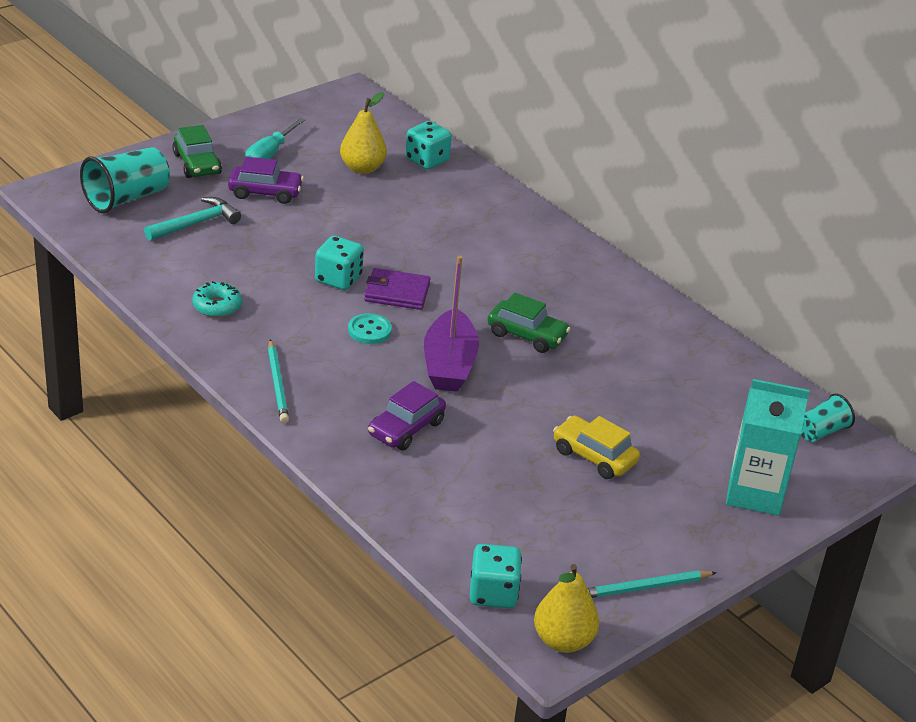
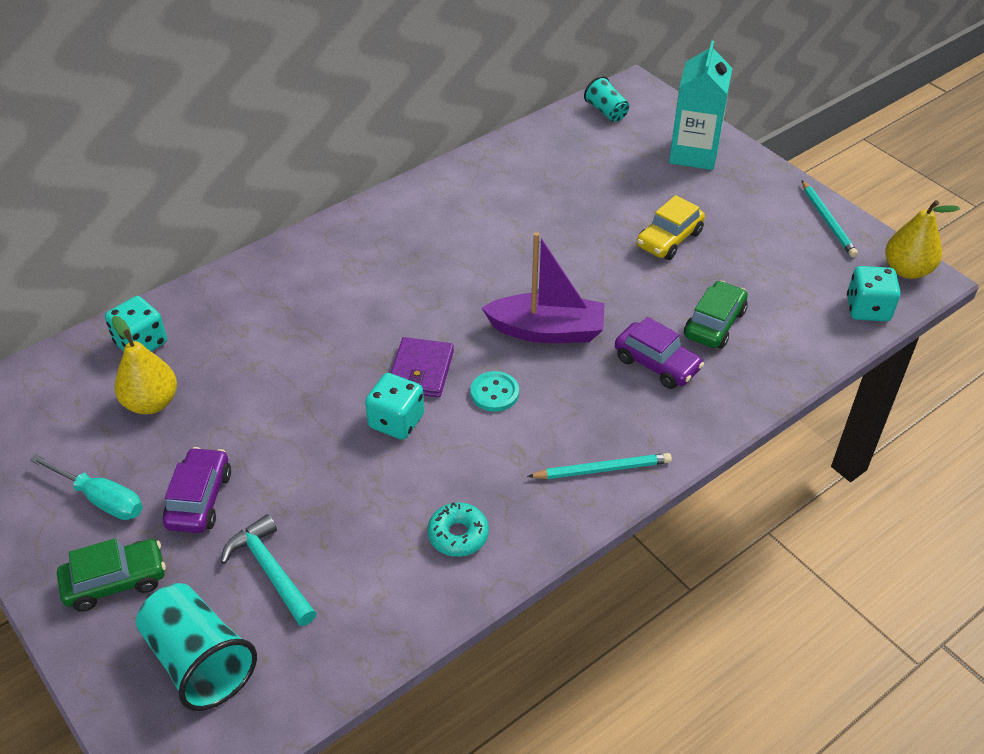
camera: 85 degrees left, 10 degrees up
green car [487,292,570,353] -> green car moved to [684,281,748,349]

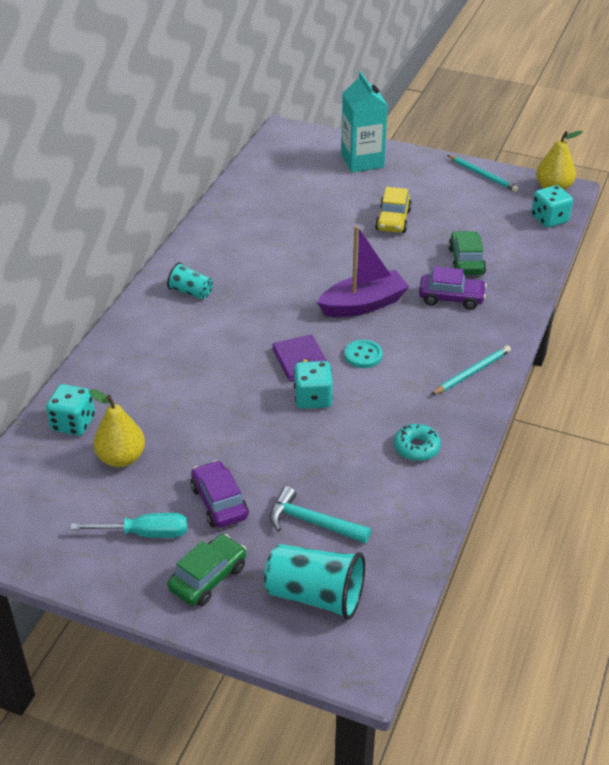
camera: 30 degrees left, 5 degrees down
turquoise cup [584,76,629,122] -> turquoise cup moved to [167,262,213,300]

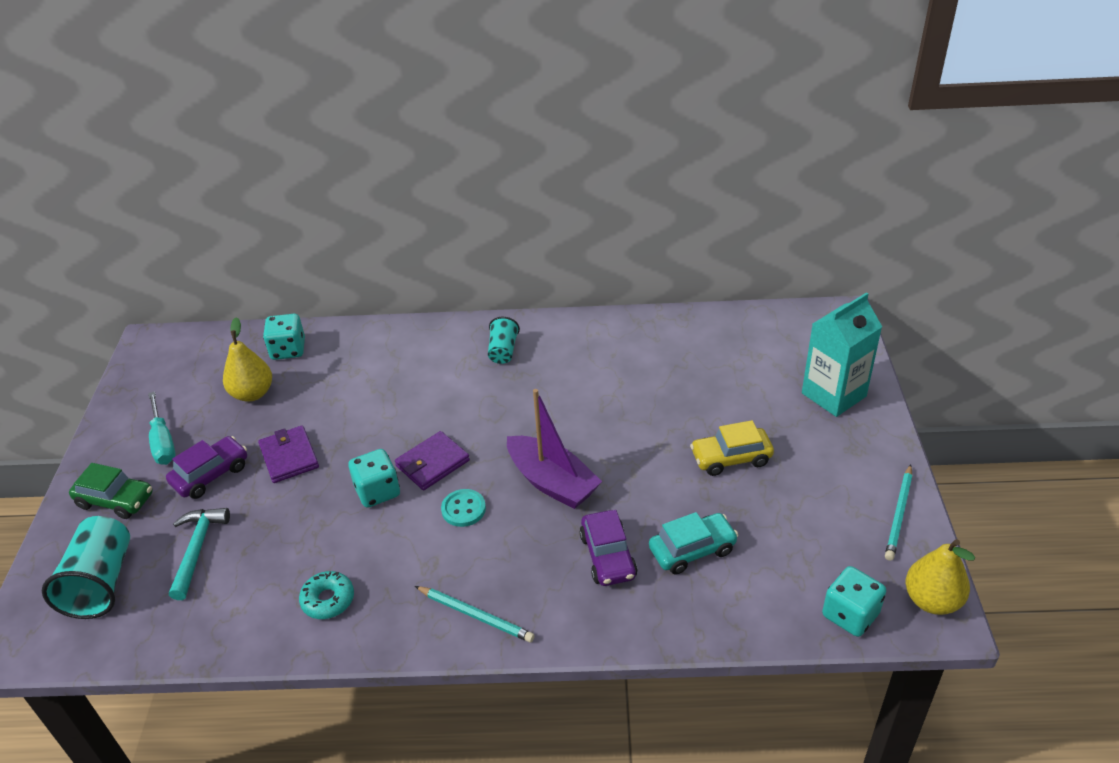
camera: 70 degrees right, 0 degrees up
green car [448,231,486,275] -> turquoise car [649,512,738,574]
none -> purple wallet [258,426,319,483]

